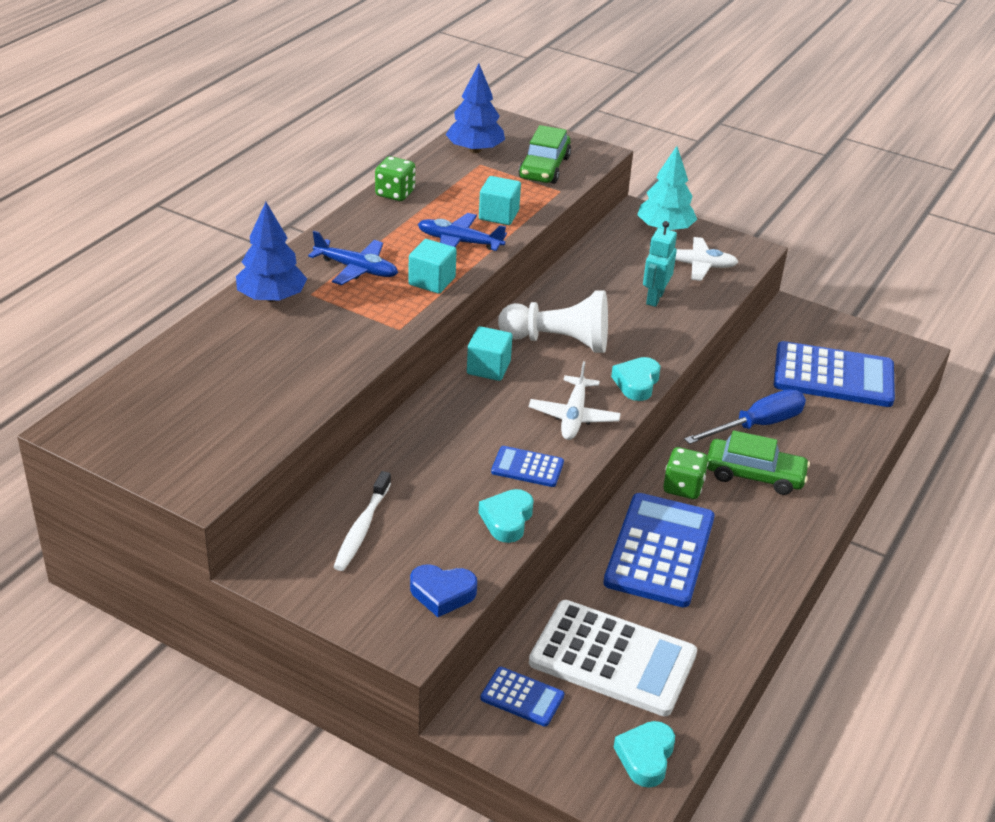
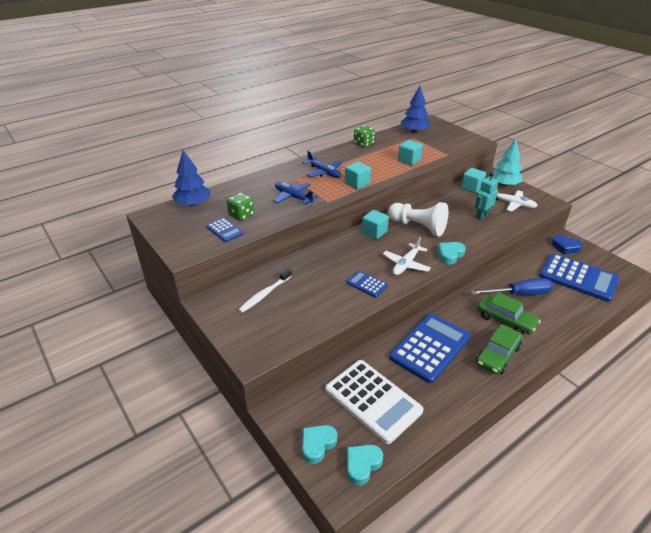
camera: 25 degrees right, 0 degrees up
blue tree [236,202,307,302] -> blue tree moved to [172,150,210,206]
blue heart [410,564,477,617] -> blue heart moved to [552,235,583,254]
blue plane [418,213,507,251] -> blue plane moved to [274,182,318,205]
turquoise heart [479,489,534,543] -> turquoise heart moved to [302,425,337,464]
blue calculator [480,667,564,727] -> blue calculator moved to [206,218,244,242]
green car [518,125,571,184] -> green car moved to [476,324,523,375]
green dice [663,447,709,499] -> green dice moved to [227,192,254,221]
none -> turquoise cube [461,168,486,193]

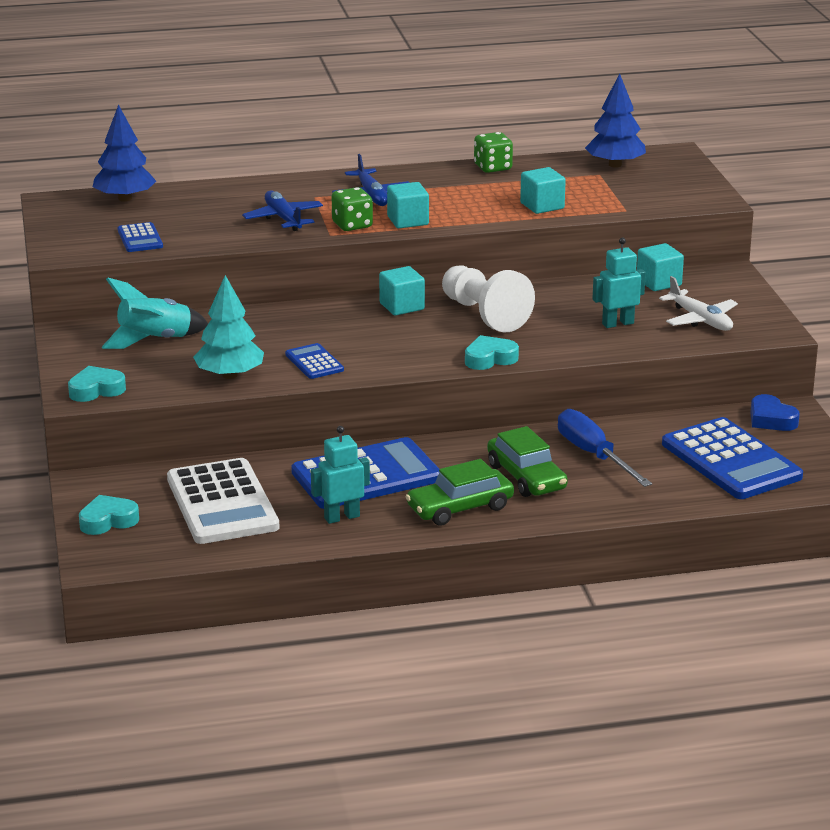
camera: 25 degrees right, 10 degrees down
green dice [227,192,254,221] -> green dice moved to [332,187,373,231]
white toothbrush [238,269,292,313] -> turquoise rocket [102,277,208,349]
turquoise heart [347,445,383,486] -> turquoise heart moved to [68,366,126,402]
white plane [383,237,431,275] -> none
blue screwdriver [471,278,553,295] -> blue screwdriver turned 135 degrees counterclockwise [558,409,652,487]
turquoise tree [492,139,522,187] -> turquoise tree moved to [193,275,264,379]
none -> turquoise robot [311,426,370,524]

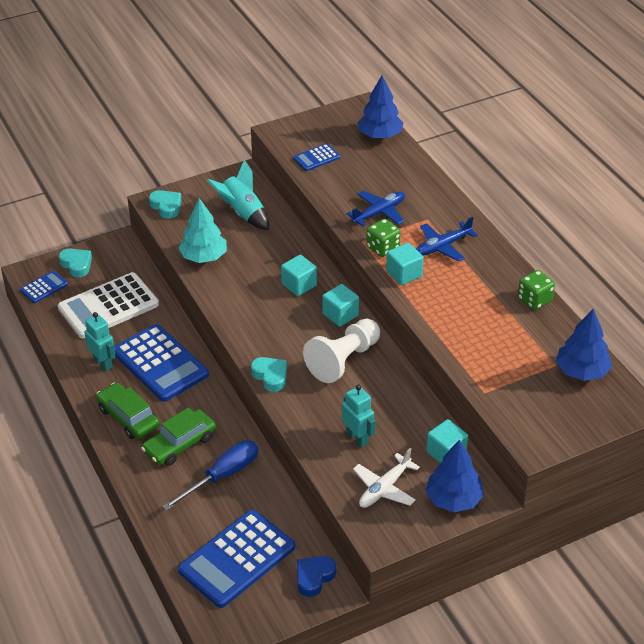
camera: 75 degrees right, 15 degrees up
blue calculator [285,343,344,379] -> blue calculator moved to [20,271,68,303]
turquoise cube [520,167,566,214] -> turquoise cube moved to [281,255,317,296]
none -> blue tree [425,439,484,512]

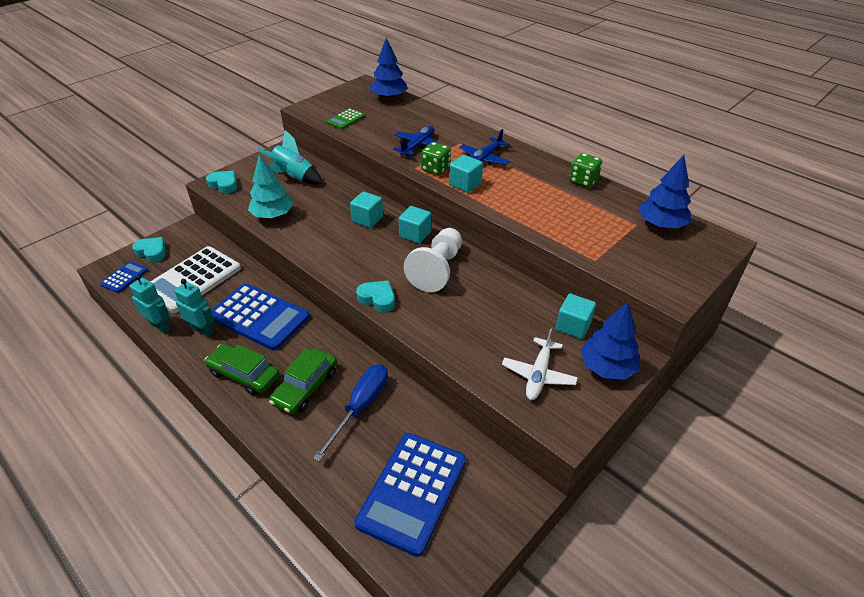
camera: 20 degrees left, 0 degrees up
blue calculator [293,143,340,171] -> green calculator [326,108,365,129]
blue heart [297,556,336,597] -> none
turquoise robot [342,384,376,448] -> turquoise robot moved to [129,275,170,333]

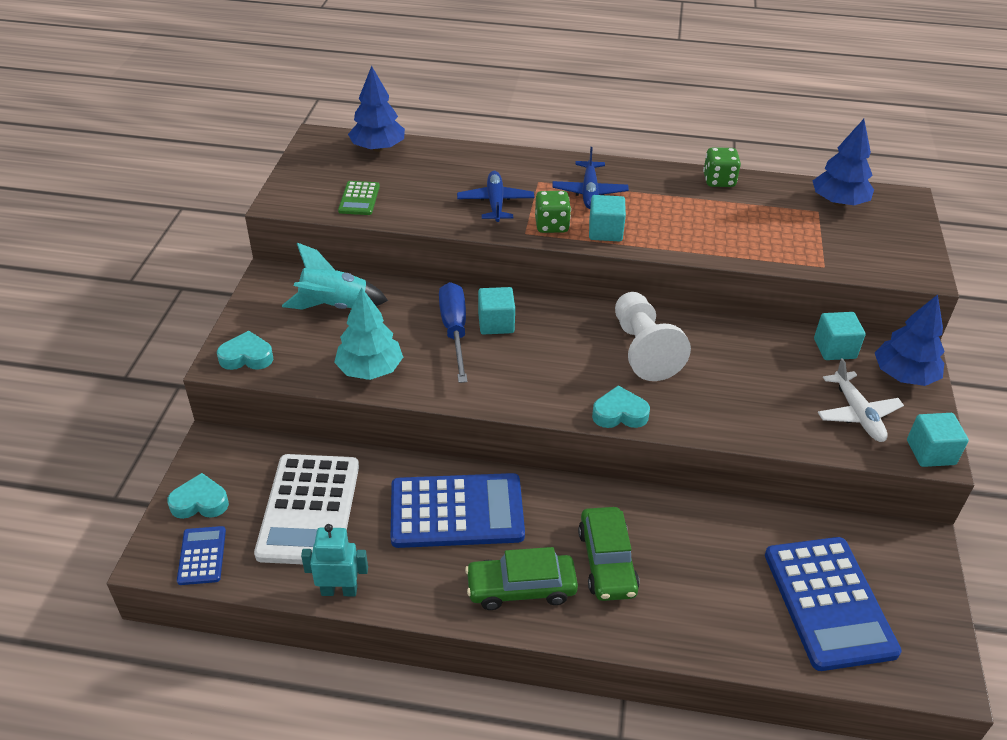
camera: 35 degrees left, 0 degrees up
turquoise robot [174,279,214,337] -> none
blue screwdriver [313,364,388,462] -> blue screwdriver moved to [439,282,468,383]
turquoise cube [398,206,431,244] -> turquoise cube moved to [907,413,969,467]

